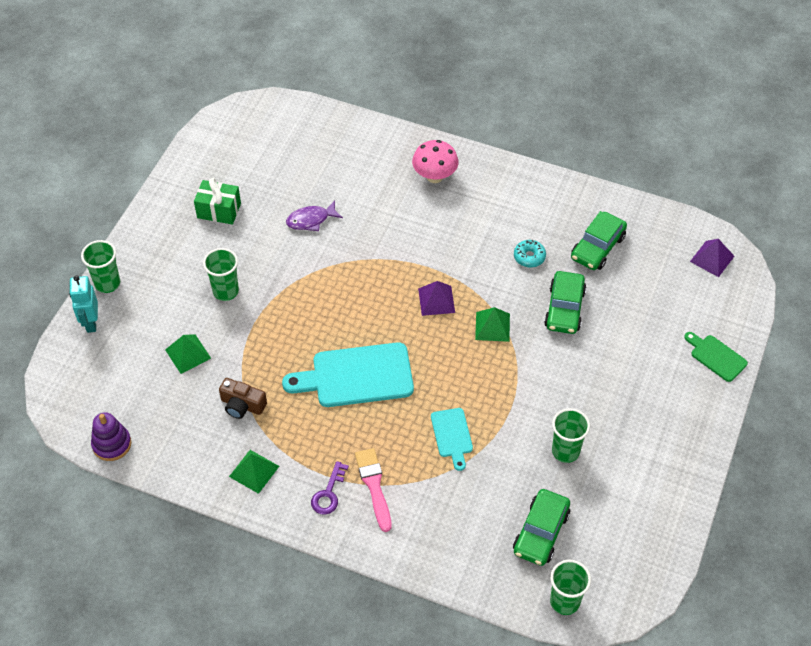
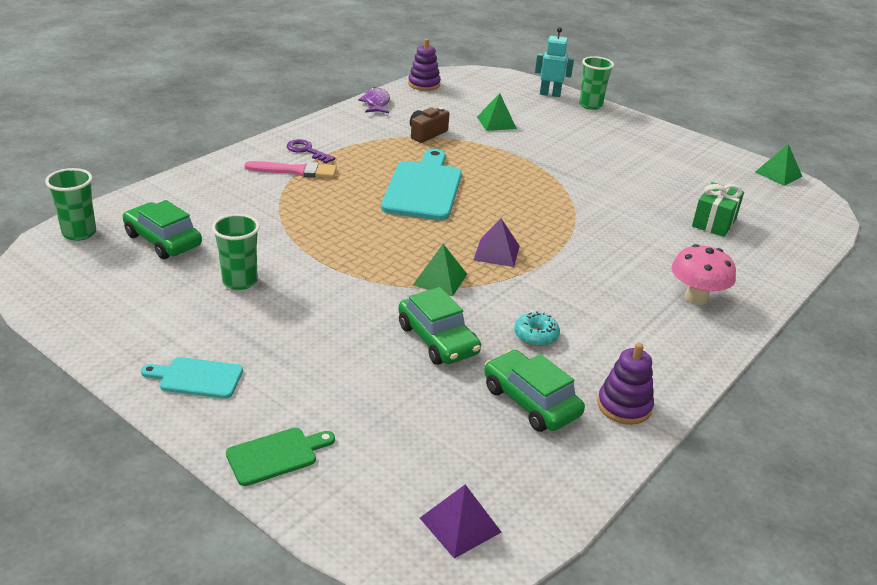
camera: 105 degrees right, 20 degrees down
green gift [194,178,241,225] -> green gift moved to [692,182,744,237]
green cup [203,248,239,301] -> none
green pyramid [229,450,279,494] -> green pyramid moved to [755,144,803,186]
purple fish [286,201,343,231] -> purple fish moved to [358,87,390,113]
turquoise cutting board [431,408,473,471] -> turquoise cutting board moved to [141,357,243,399]
green car [544,271,586,334] -> green car turned 150 degrees counterclockwise [398,287,481,365]
none -> purple stacking toy [597,343,654,425]

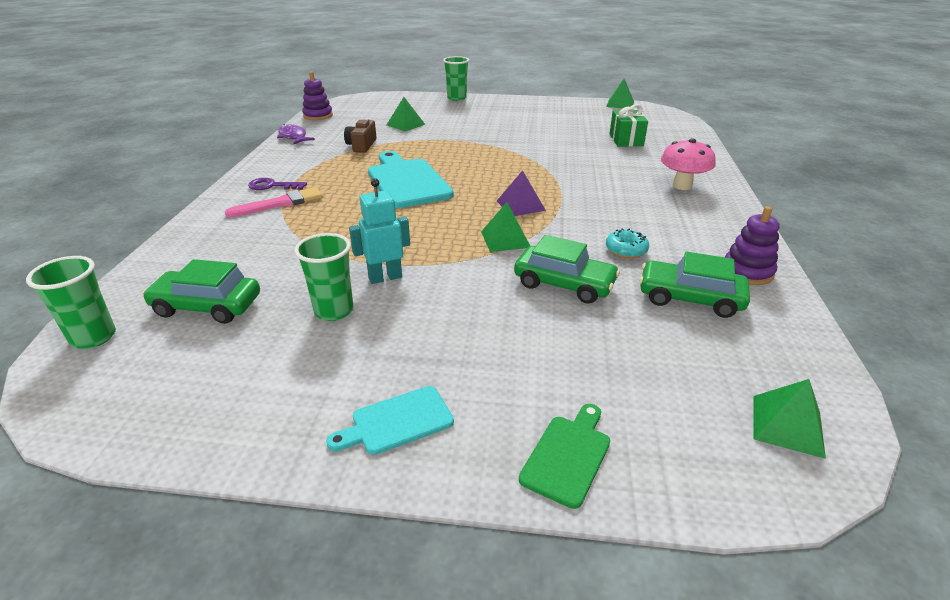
camera: 30 degrees left, 0 degrees up
purple pyramid [420,484,501,559] -> green pyramid [753,379,826,459]
turquoise robot [535,27,574,97] -> turquoise robot moved to [349,178,410,284]

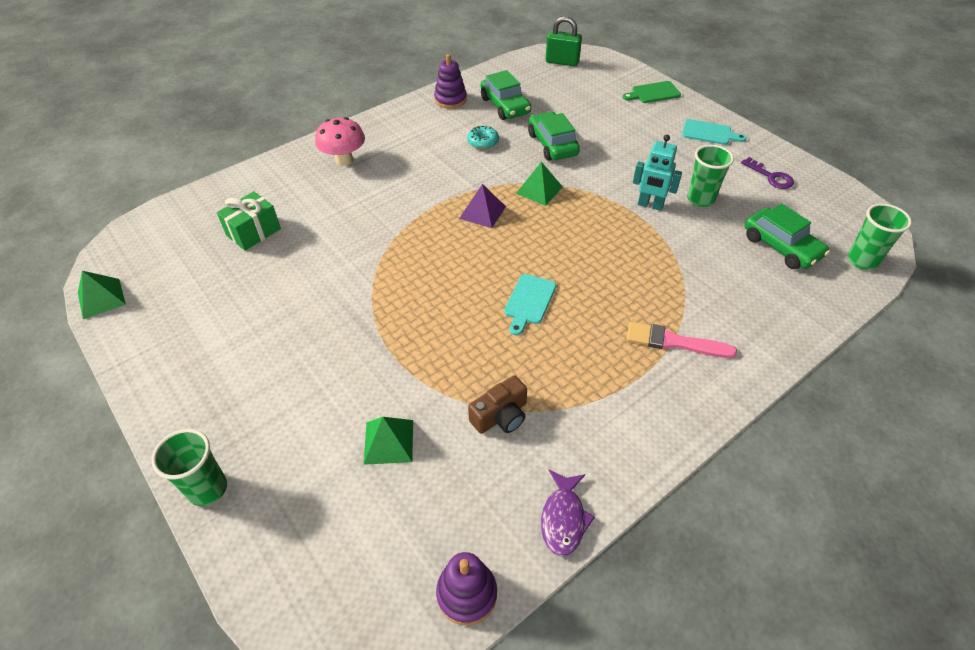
camera: 135 degrees left, 15 degrees up
purple key [248,178,307,190] -> purple key moved to [741,157,794,189]
turquoise cutting board [368,151,454,208] -> turquoise cutting board [504,274,556,336], size x0.52
green pyramid [753,379,826,459] -> green padlock [546,16,582,66]

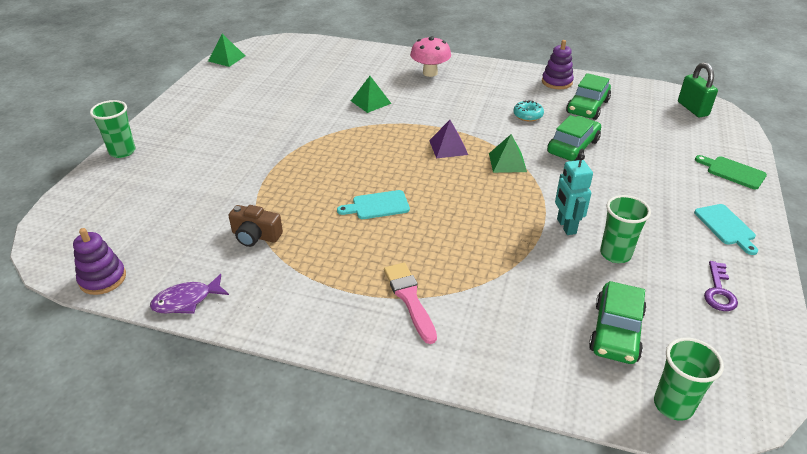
camera: 55 degrees right, 10 degrees down
green gift [217,191,281,251] -> none
green pyramid [363,417,413,465] -> green pyramid moved to [351,76,392,113]

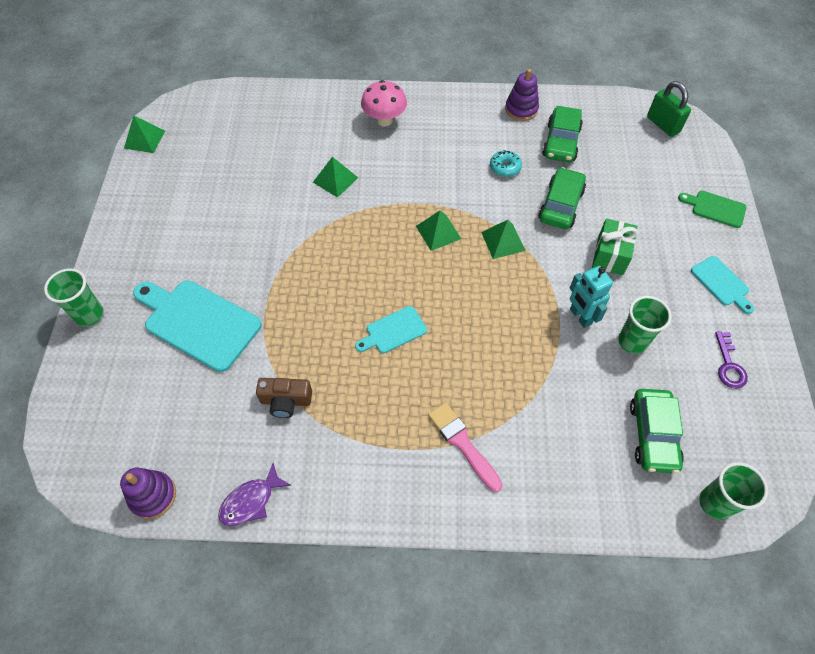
camera: 15 degrees left, 20 degrees up
purple pyramid [429,120,468,158] -> green pyramid [416,211,461,251]
none -> turquoise cutting board [133,280,262,372]
none -> green gift [592,218,638,275]

